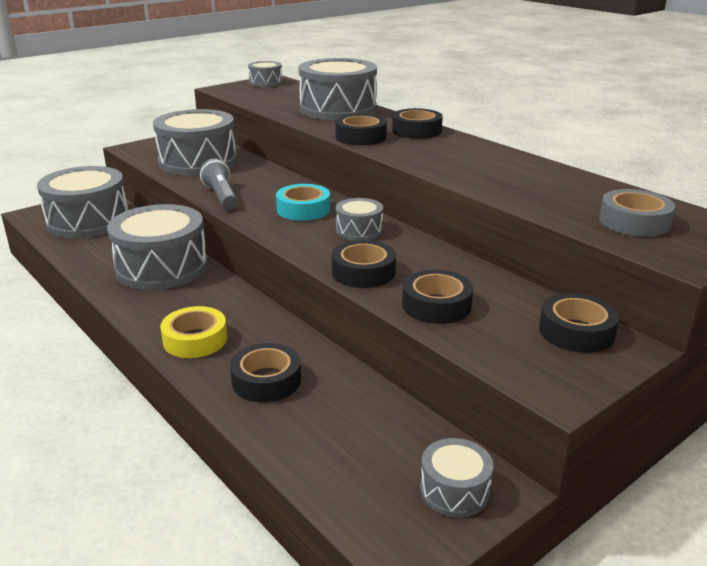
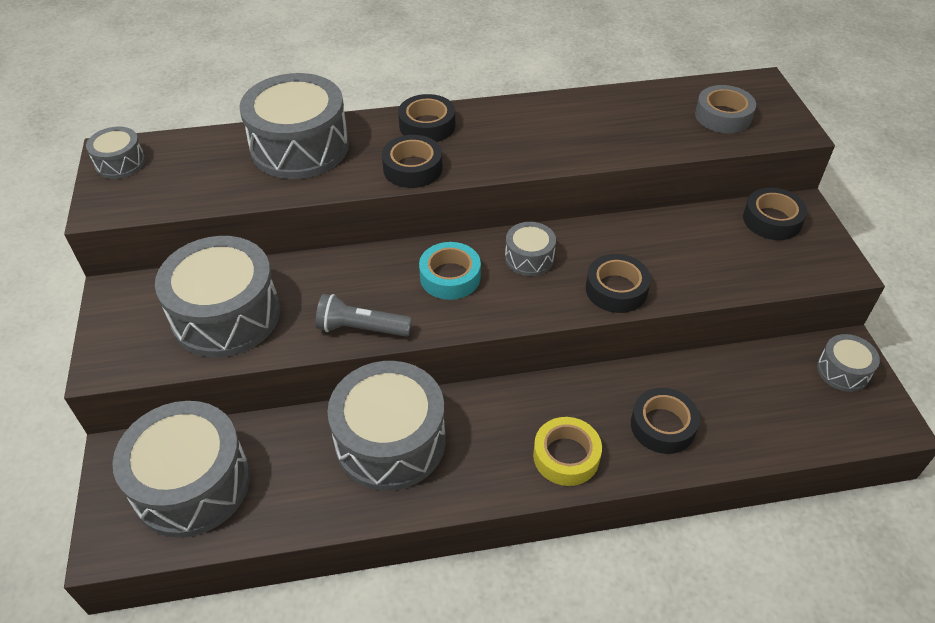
camera: 60 degrees left, 20 degrees up
black tape [402,270,473,324] -> none

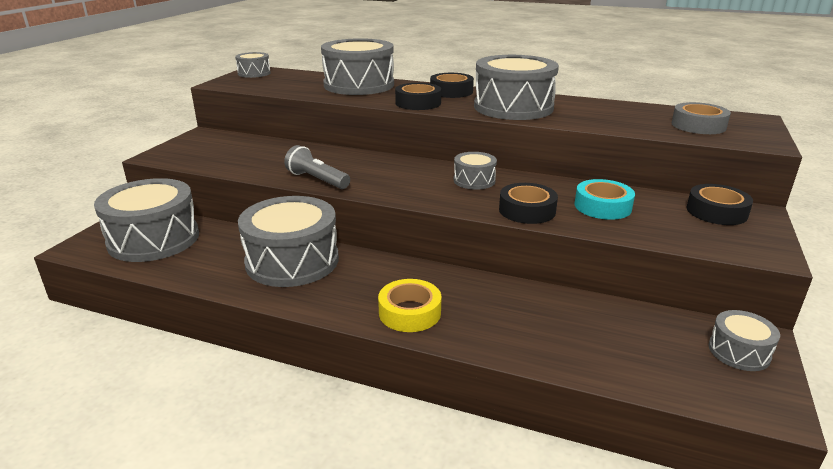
camera: 30 degrees right, 20 degrees down
grey drum [155,236,280,357] -> grey drum moved to [474,55,559,120]
turquoise tape [419,242,481,300] -> turquoise tape moved to [575,179,635,220]
black tape [631,388,700,454] -> none

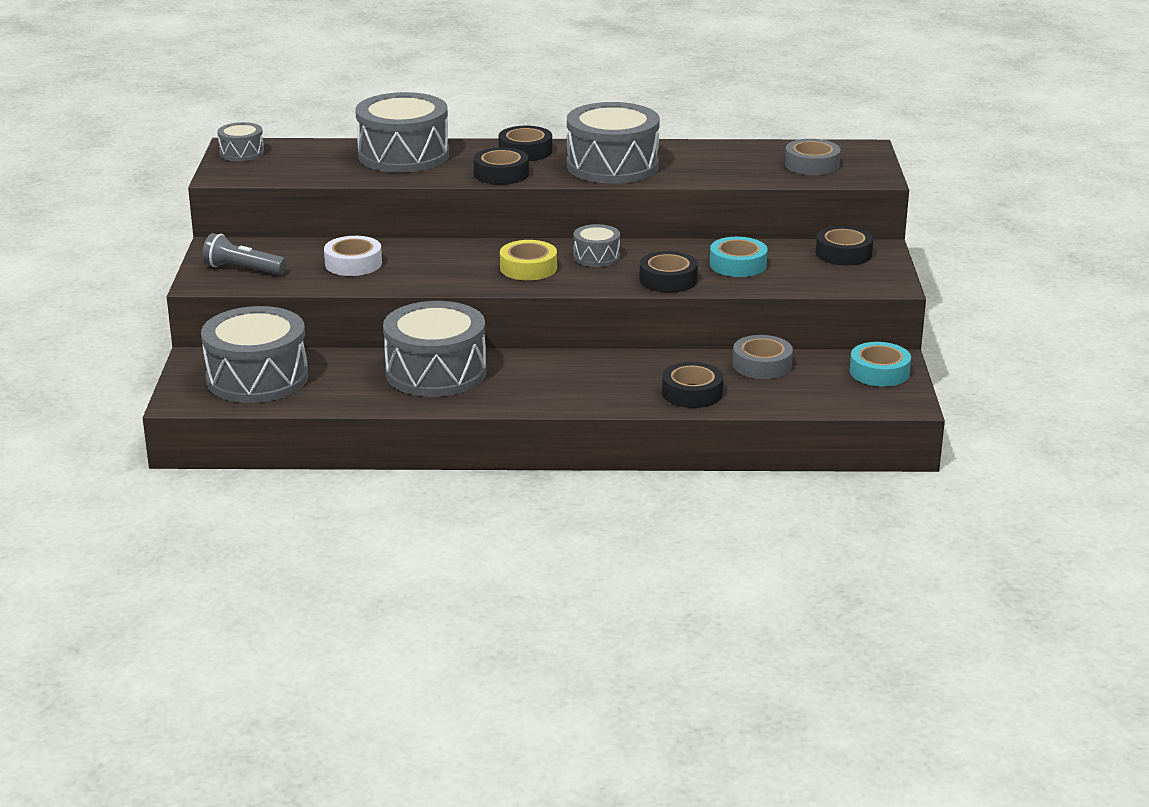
camera: 20 degrees left, 0 degrees up
grey flashlight [284,145,350,189] -> grey flashlight moved to [202,233,287,275]
yellow tape [378,279,441,332] -> yellow tape moved to [500,240,557,281]
grey drum [709,310,780,371] -> turquoise tape [850,342,911,387]
none -> white tape [324,236,382,276]
none -> black tape [662,362,723,408]
none -> grey tape [733,335,793,379]

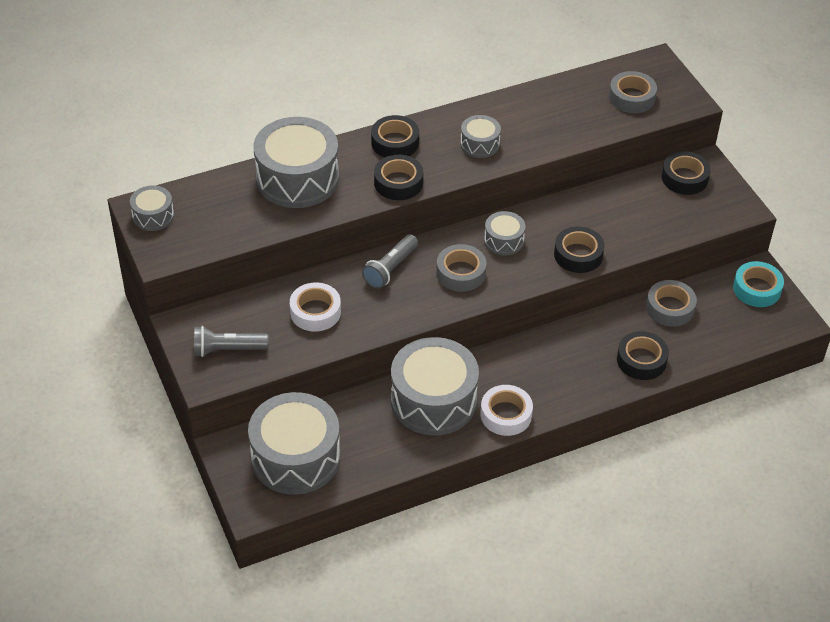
camera: 25 degrees left, 20 degrees up
yellow tape [500,240,557,281] -> grey tape [436,244,487,292]
grey drum [567,102,660,184] -> grey drum [460,115,501,158], size x0.49
turquoise tape [710,237,767,277] -> none
none -> grey flashlight [362,234,418,289]
none -> white tape [481,385,533,436]

